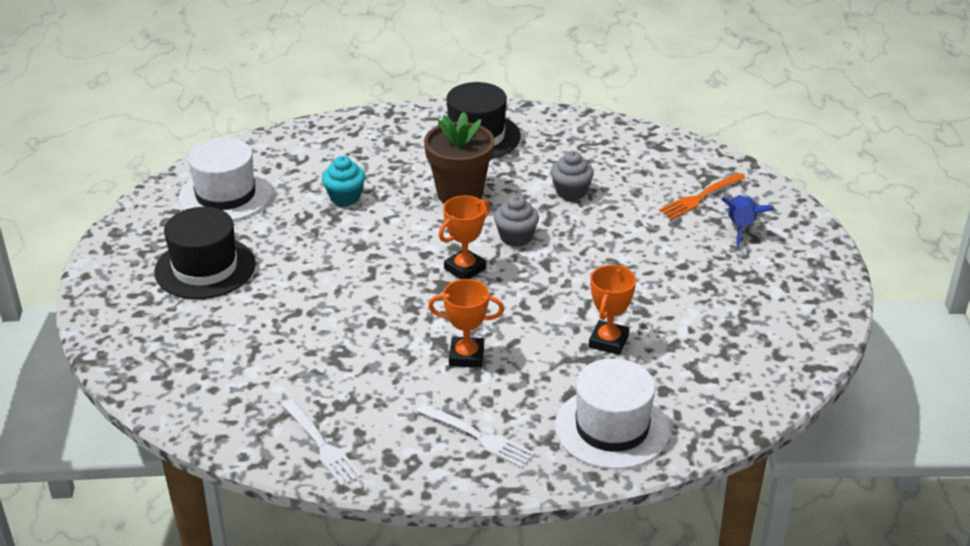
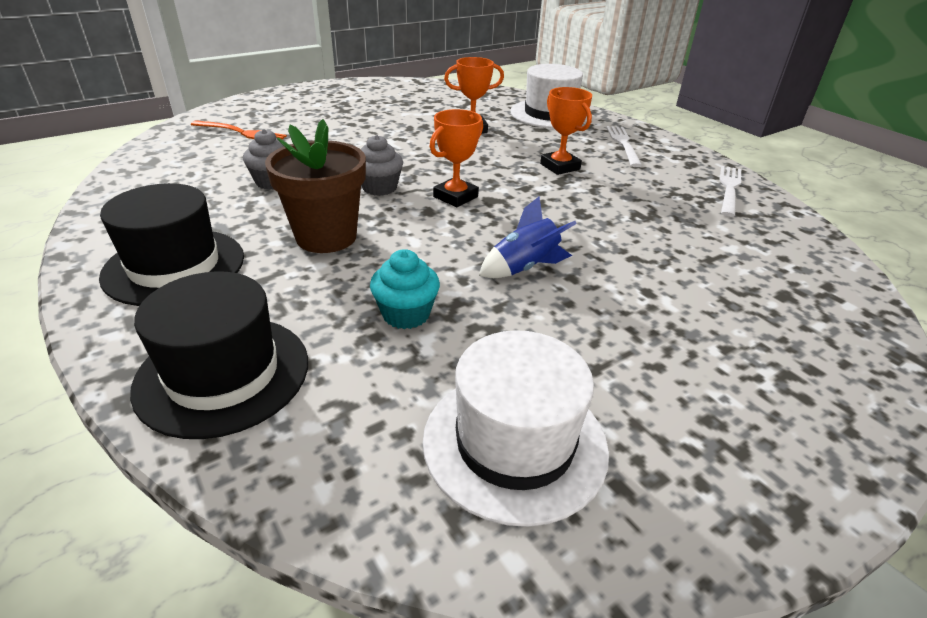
camera: 125 degrees left, 0 degrees up
black hat [154,207,256,299] -> black hat moved to [130,271,308,439]
orange trophy [439,195,490,279] -> orange trophy turned 60 degrees counterclockwise [429,109,483,207]
blue rocket [721,194,774,247] -> blue rocket moved to [479,197,577,278]

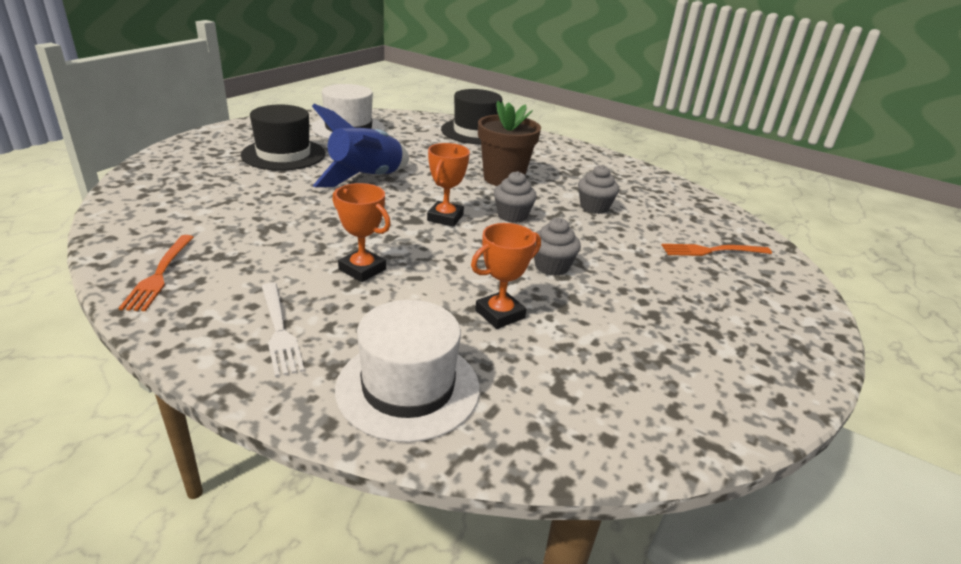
camera: 155 degrees right, 5 degrees down
black hat [99,183,244,306] -> black hat moved to [241,105,325,171]
turquoise cupcake [370,249,440,329] -> none
blue rocket [479,197,577,278] -> blue rocket [312,104,409,187], size x1.69
white fork [719,166,741,217] -> orange fork [119,235,194,311]
none -> grey cupcake [534,218,581,276]

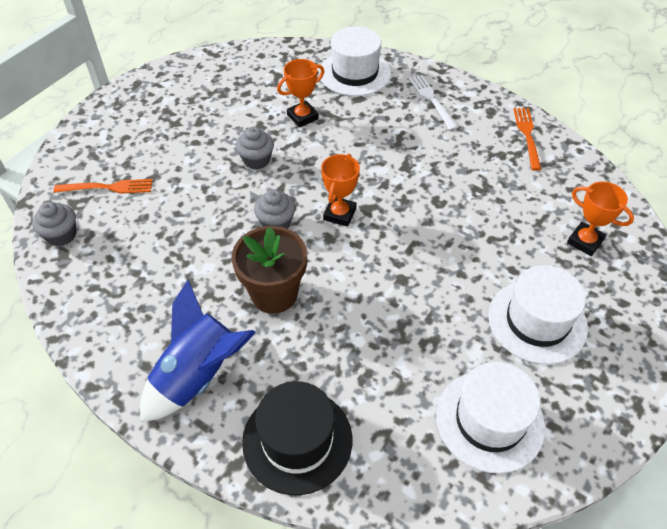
camera: 175 degrees left, 20 degrees up
black hat [241,105,325,171] -> white hat [488,265,588,364]
blue rocket [312,104,409,187] -> blue rocket moved to [140,280,256,422]
orange trophy [332,183,391,282] -> orange trophy moved to [567,181,634,256]
grey cupcake [578,165,619,214] -> grey cupcake moved to [32,202,76,246]

